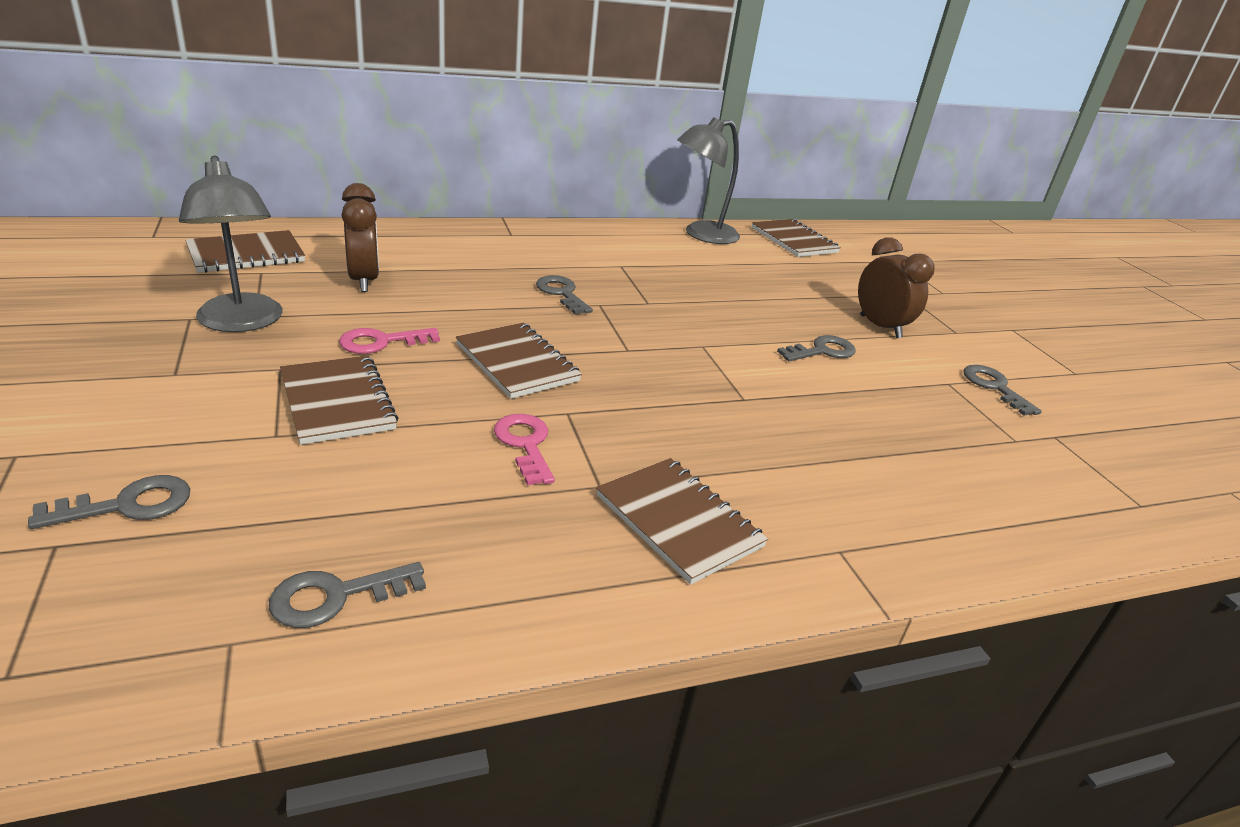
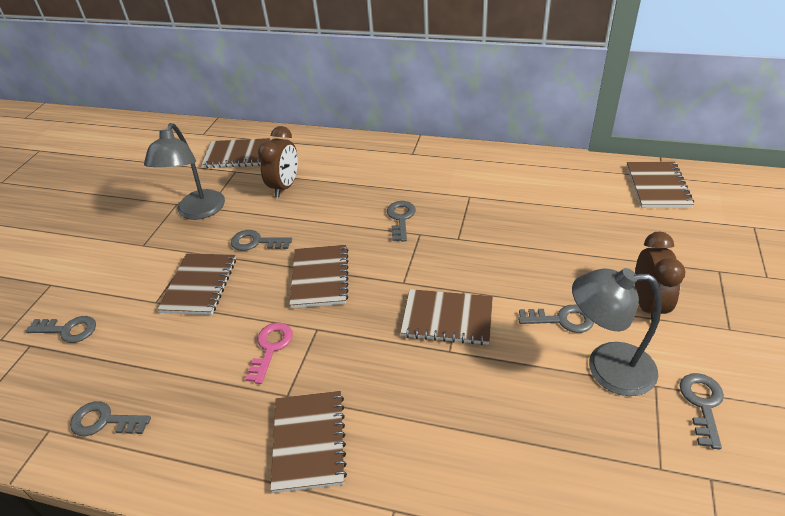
camera: 40 degrees right, 10 degrees up
pink key [339,328,440,354] -> grey key [231,230,292,251]
grey lamp [677,117,740,244] -> grey lamp moved to [572,268,662,396]
none -> brown notebook [400,289,493,345]

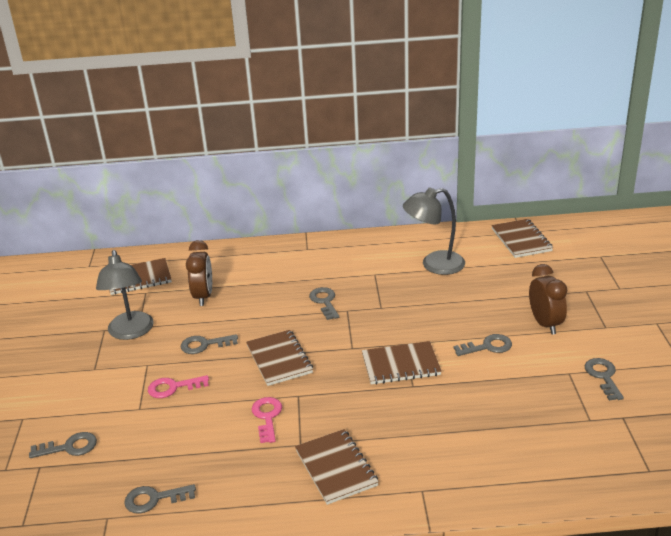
camera: 20 degrees left, 10 degrees down
brown notebook [158,253,236,315] -> pink key [148,375,209,398]
grey lamp [572,268,662,396] -> grey lamp moved to [403,188,465,275]

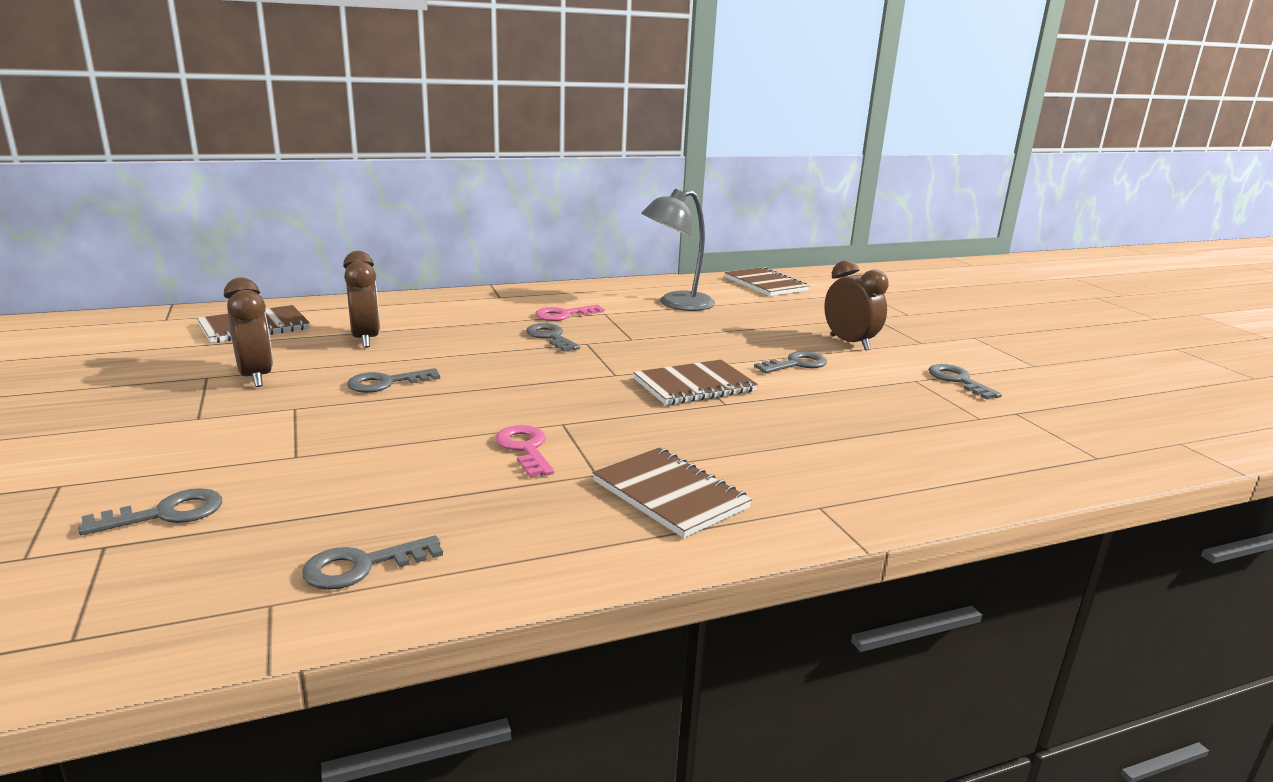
camera: 20 degrees left, 10 degrees down
grey lamp [96,250,154,340] -> brown clock [224,277,273,387]
pink key [148,375,209,398] -> pink key moved to [535,305,604,321]
brown notebook [246,330,313,386] -> none

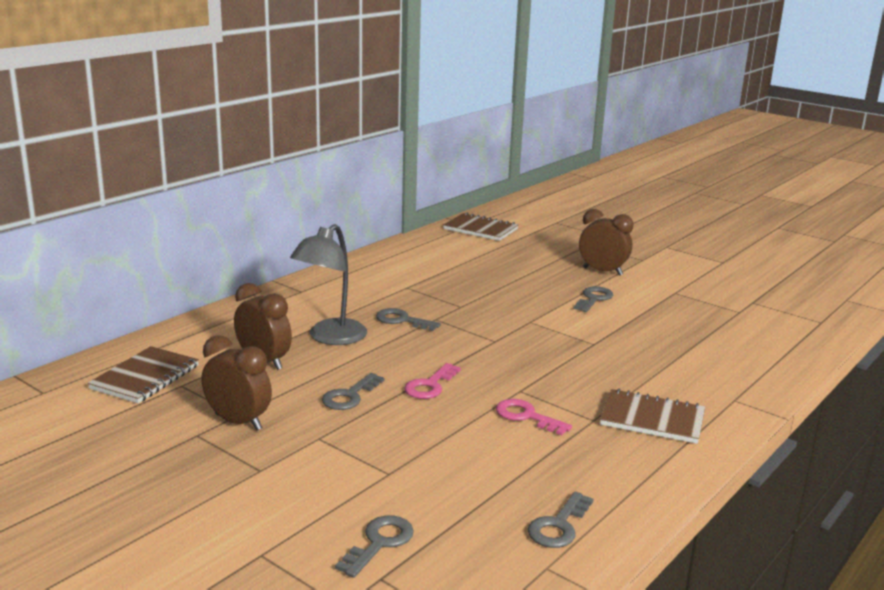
camera: 30 degrees left, 0 degrees up
pink key [535,305,604,321] -> pink key moved to [404,363,461,399]
brown notebook [633,360,758,405] -> none
grey lamp [641,189,715,311] -> grey lamp moved to [290,224,367,345]
grey key [928,364,1002,399] -> none

